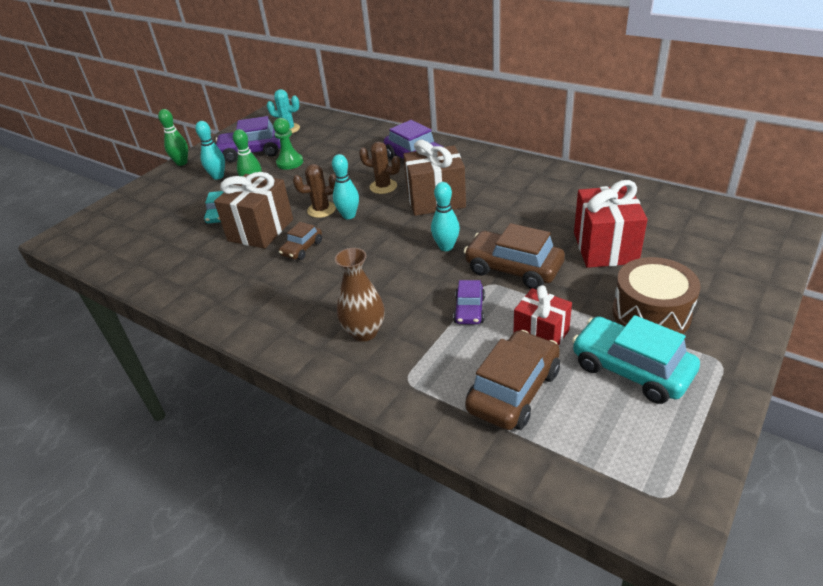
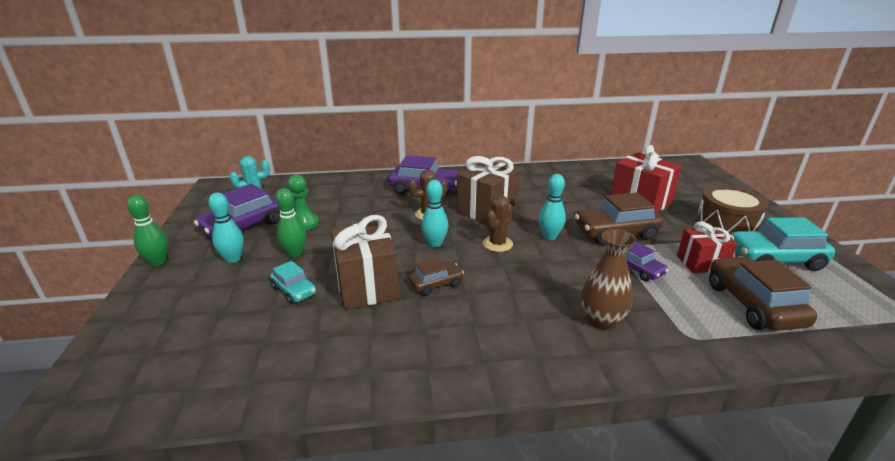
camera: 45 degrees left, 10 degrees down
brown car [279,222,322,260] -> brown car turned 105 degrees counterclockwise [408,258,464,296]
brown cactus [293,164,336,218] -> brown cactus moved to [483,195,513,252]

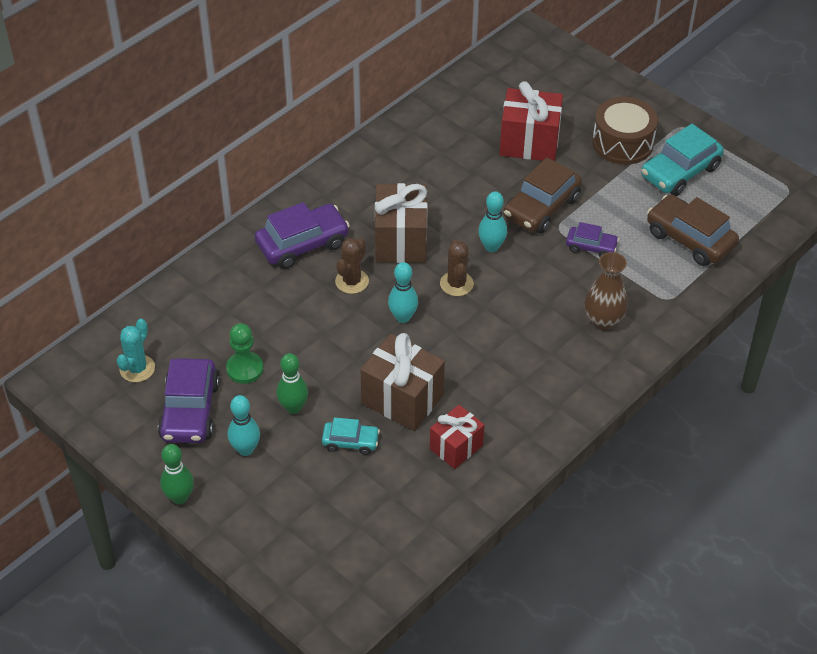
camera: 40 degrees left, 20 degrees up
brown car [408,258,464,296] -> none
red gift [677,221,737,273] -> red gift moved to [430,405,484,469]

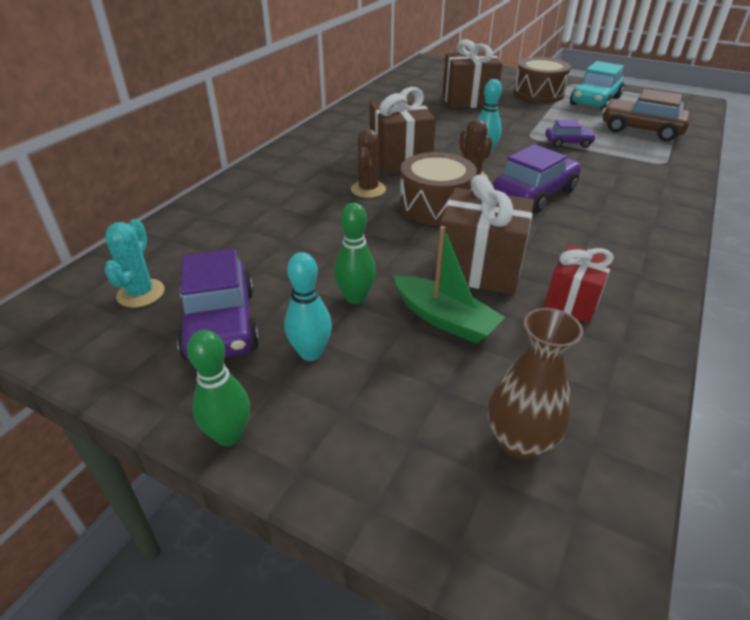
camera: 15 degrees left, 10 degrees down
green pawn [226,323,263,384] -> none
purple car [255,202,350,269] -> purple car moved to [493,144,581,213]
turquoise car [322,417,380,455] -> green boat [394,226,505,344]
turquoise bowling pin [388,262,418,323] -> brown drum [399,152,477,225]
red gift [499,81,563,161] -> brown gift [442,39,502,109]
brown car [504,157,582,234] -> none
brown vase [584,252,628,330] -> brown vase moved to [488,308,583,460]

